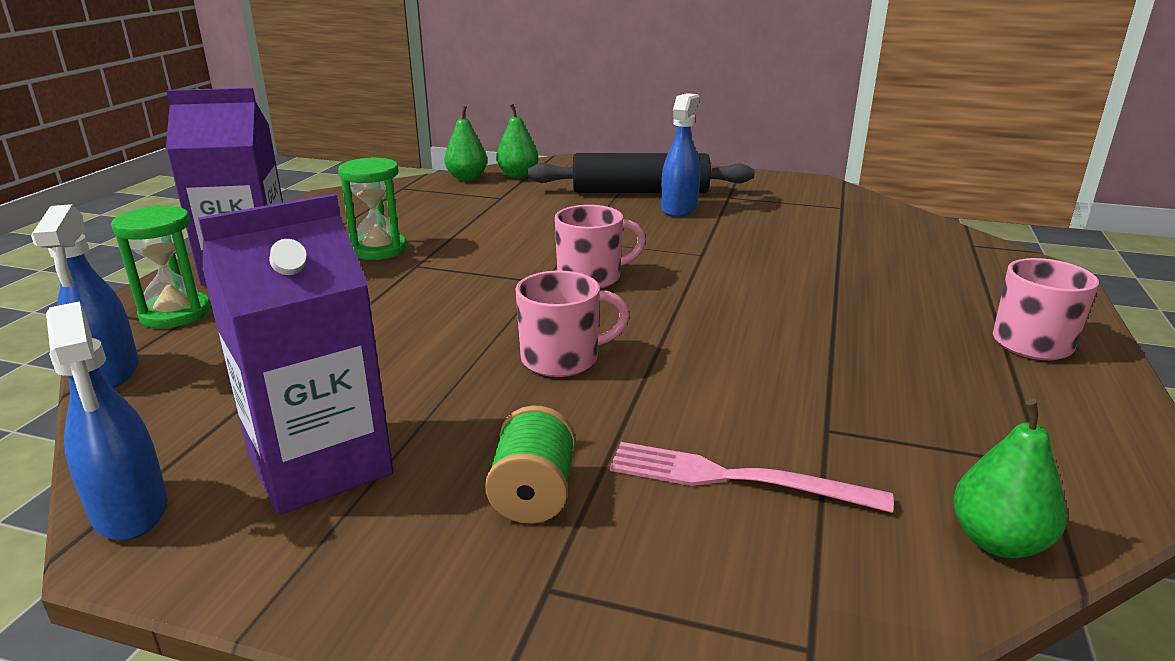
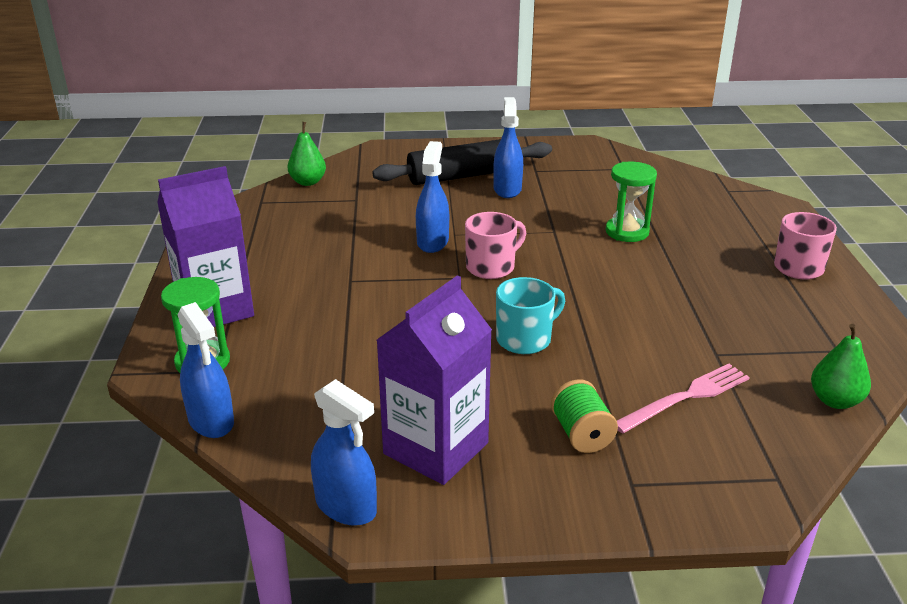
camera: 20 degrees left, 5 degrees up
green hourglass [338,157,407,260] -> green hourglass moved to [606,162,657,242]
green pear [496,104,539,178] -> none
pink mug [515,270,630,377] -> turquoise mug [496,277,565,354]
pink fork [610,442,894,513] -> pink fork turned 150 degrees clockwise [617,364,750,434]
none -> blue spray bottle [416,141,449,253]

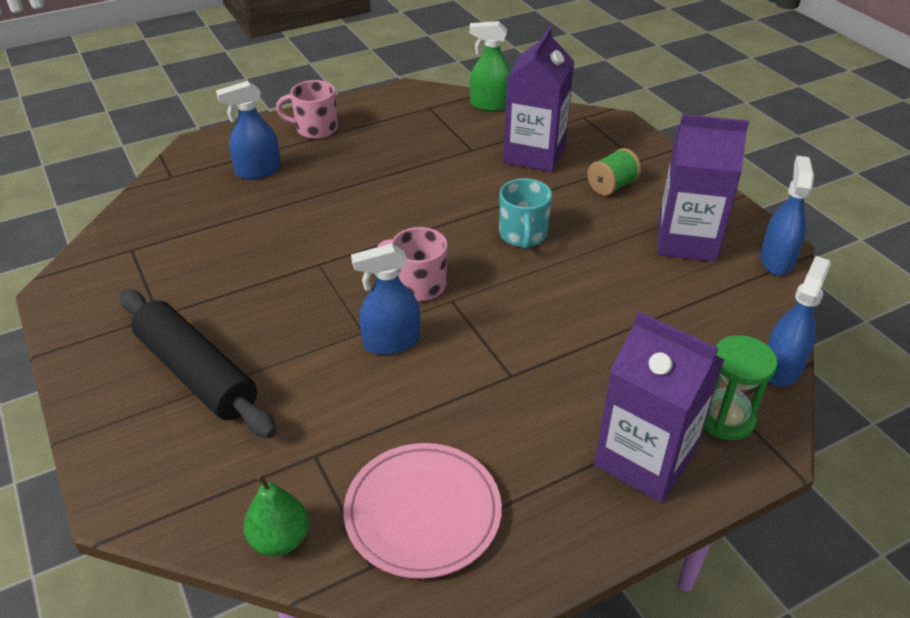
camera: 115 degrees left, 10 degrees up
blue spray bottle [493,97,523,198] -> blue spray bottle moved to [216,81,281,179]
turquoise mug [496,277,565,354] -> turquoise mug turned 120 degrees counterclockwise [499,178,552,249]
green hourglass [606,162,657,242] -> none
pink fork [617,364,750,434] -> purple carton [503,27,574,172]
green pear [811,324,871,409] -> green spray bottle [469,21,511,111]
none -> pink plate [344,443,502,579]

